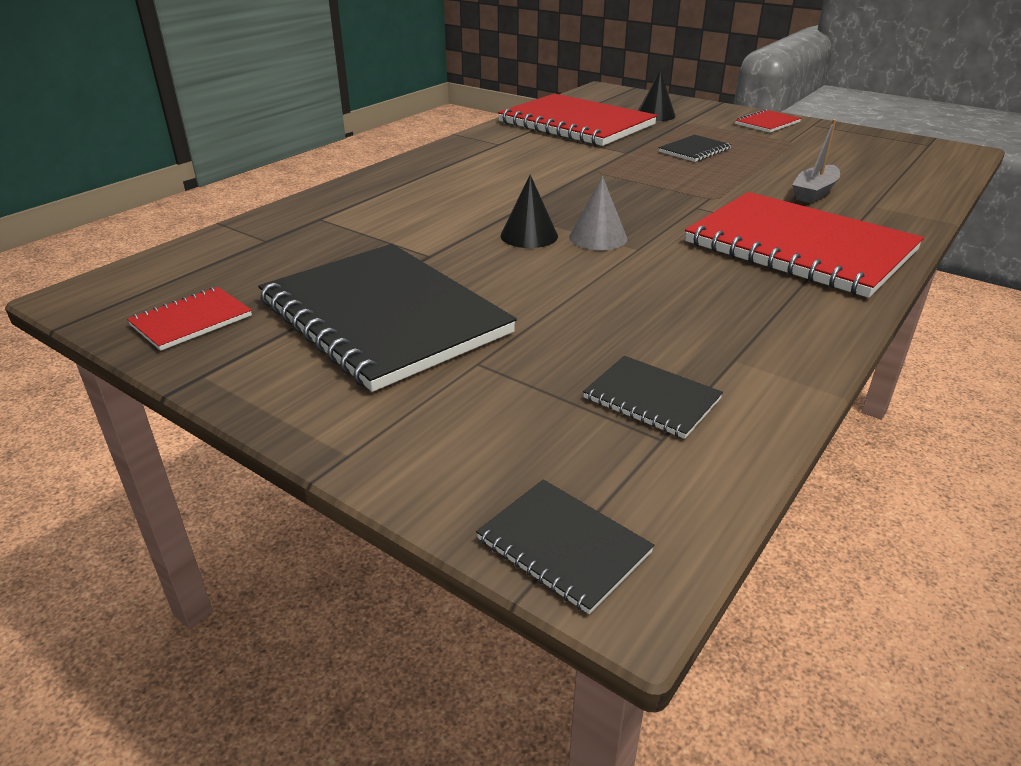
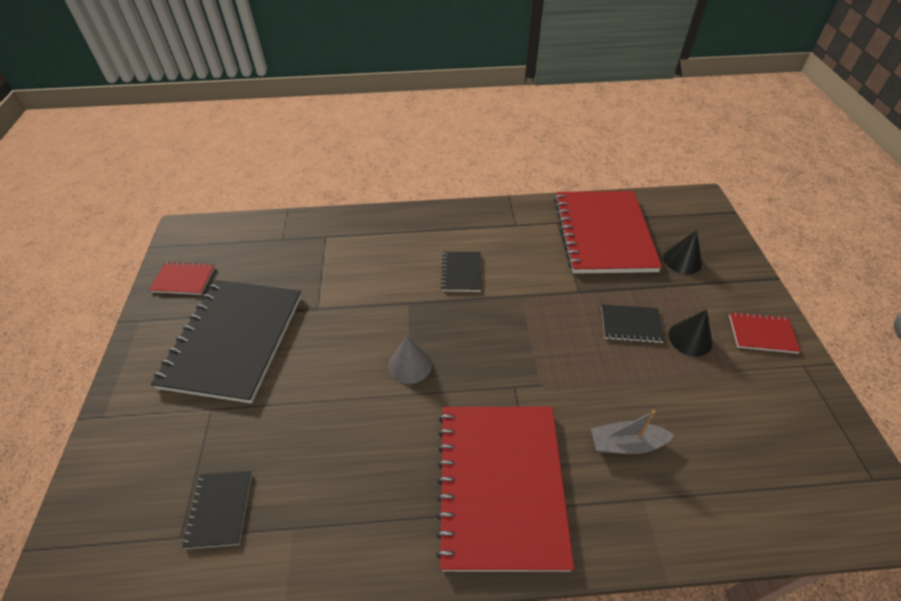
camera: 50 degrees right, 15 degrees up
black notebook [476,479,654,614] -> black notebook moved to [441,252,481,292]
black cone [500,175,558,248] -> black cone moved to [668,310,712,356]

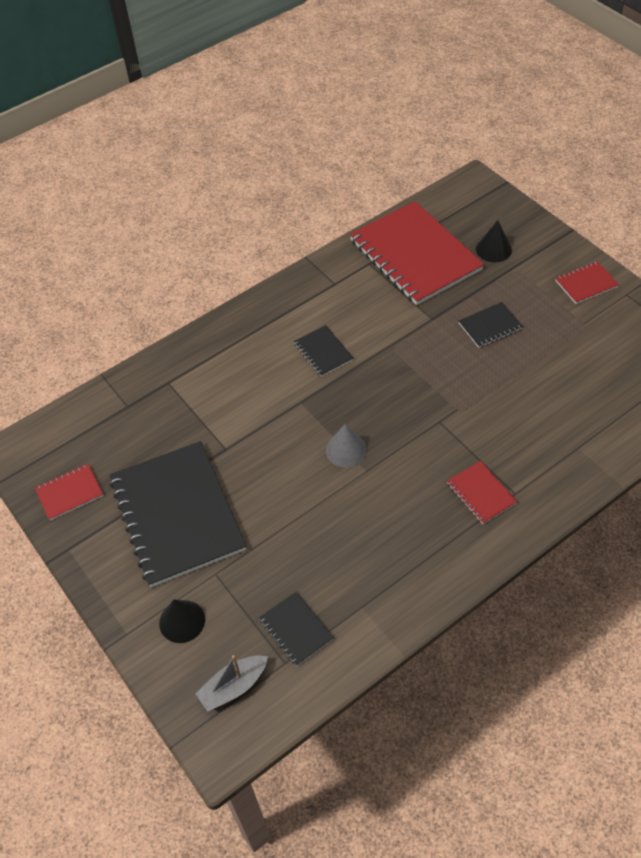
camera: 30 degrees left, 5 degrees up
red notebook [436,407,574,572] -> red notebook [447,461,517,524], size x0.43
grey boat [591,410,674,454] -> grey boat moved to [195,655,268,712]
black cone [668,310,712,356] -> black cone moved to [159,599,205,643]

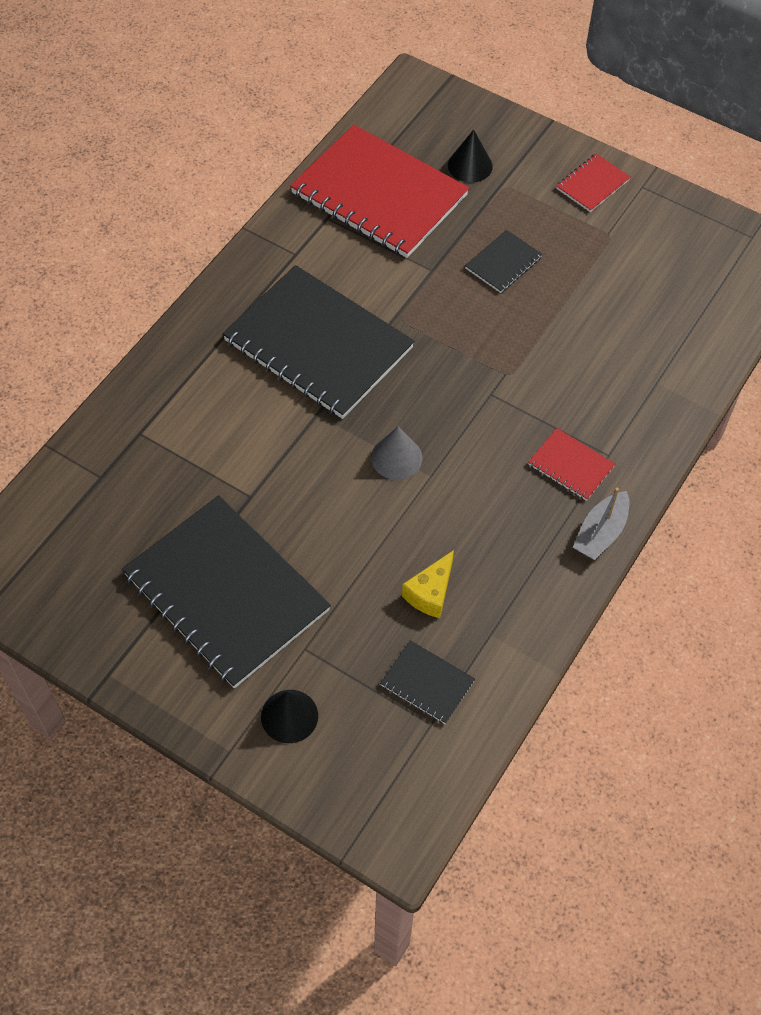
camera: 25 degrees left, 5 degrees up
red notebook [35,464,103,521] -> none
grey boat [195,655,268,712] -> grey boat moved to [573,487,629,560]
black notebook [294,325,354,377] -> black notebook [222,265,415,419], size x2.31
none -> yellow cheese [402,550,454,618]

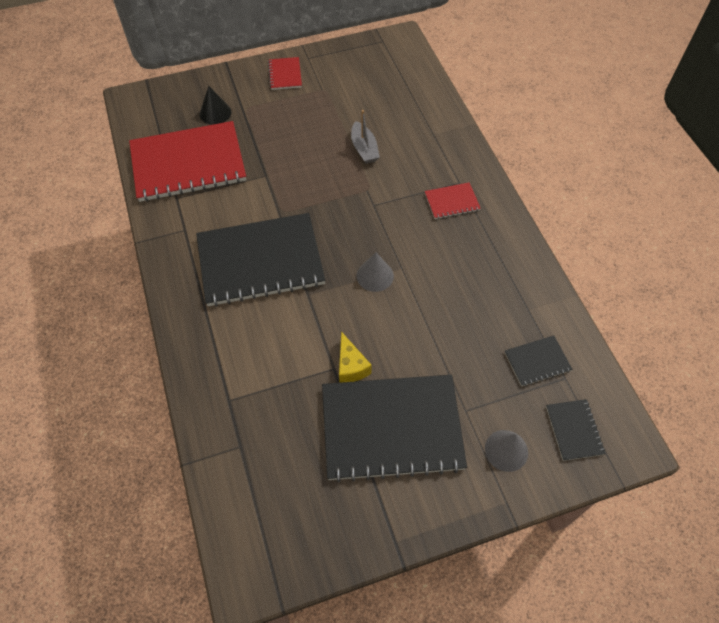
camera: 50 degrees left, 0 degrees up
black cone [261,690,318,743] -> grey cone [485,430,528,472]
yellow cheese [402,550,454,618] -> yellow cheese moved to [339,331,372,383]
black notebook [465,230,542,293] -> black notebook moved to [546,399,606,461]
grey boat [573,487,629,560] -> grey boat moved to [351,110,380,164]

